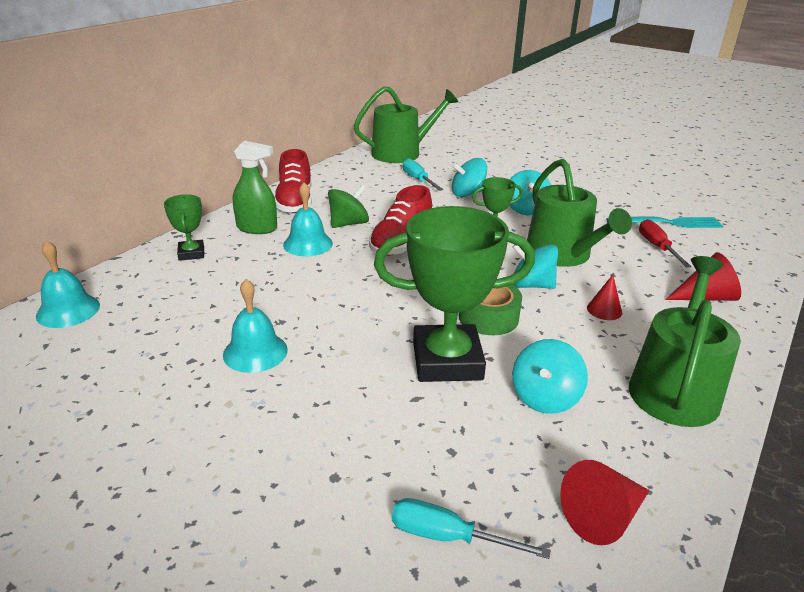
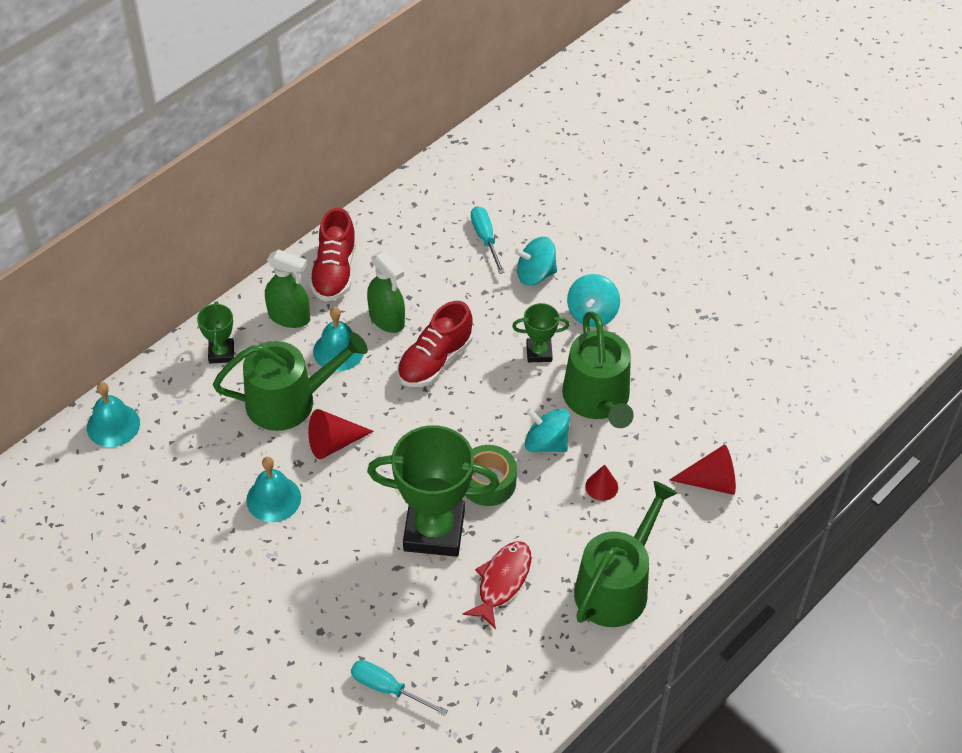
camera: 10 degrees right, 20 degrees up
green spinning top [328,185,369,228] -> green spray bottle [367,251,405,333]
green watering can [354,86,458,163] -> green watering can moved to [213,333,368,431]
turquoise spinning top [512,339,588,414] -> red fish [463,541,531,629]
red cone [560,460,649,545] -> red cone moved to [308,409,374,459]
turquoise fork [606,216,723,228] -> none
red screwdriver [639,219,692,268] -> none

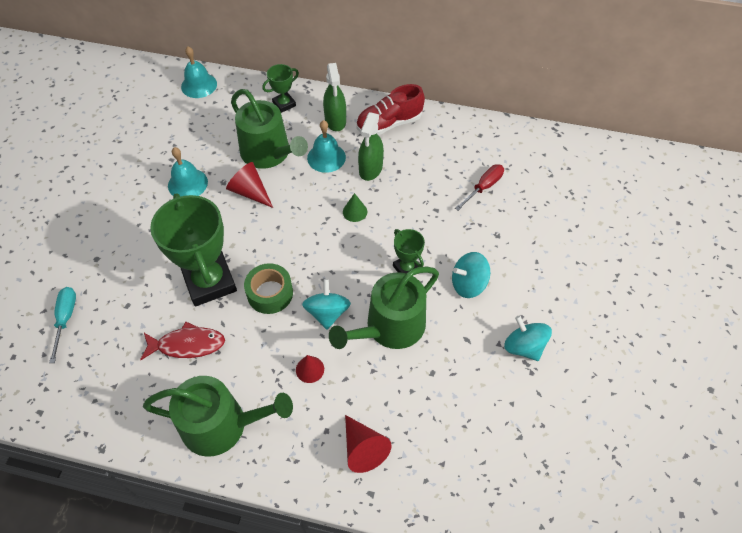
camera: 60 degrees right, 5 degrees up
red shoe [397,301,473,387] -> green cone [343,193,367,222]
turquoise screwdriver [471,207,505,274] -> red screwdriver [455,164,504,211]
turquoise spinning top [515,237,557,286] -> turquoise spinning top moved to [504,316,552,361]

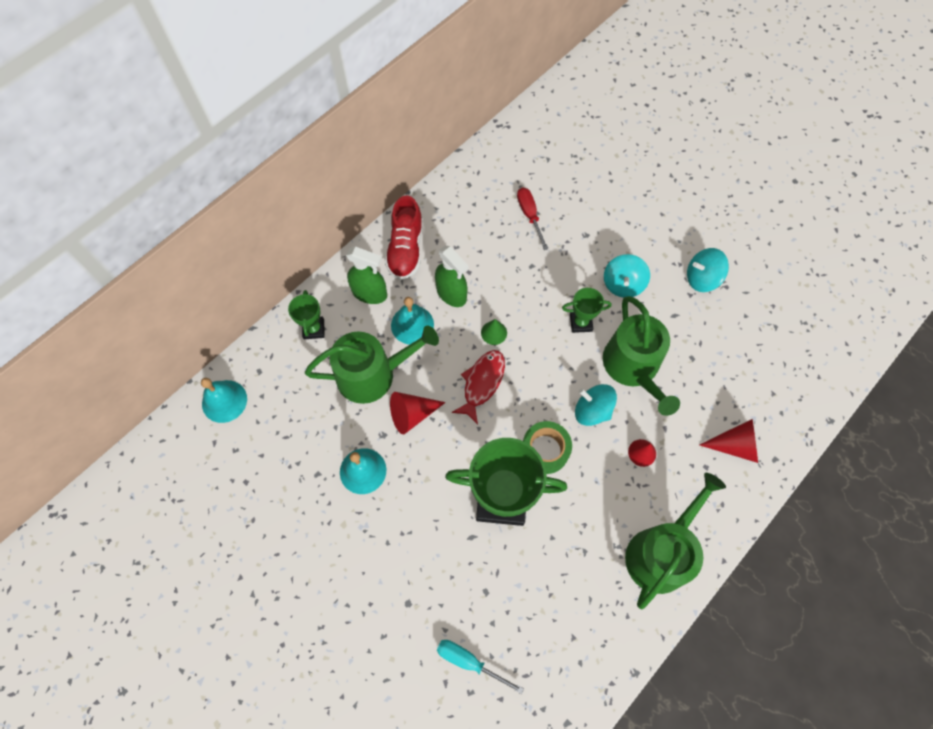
camera: 60 degrees left, 10 degrees up
red fish [140,322,225,360] -> red fish moved to [451,350,505,425]

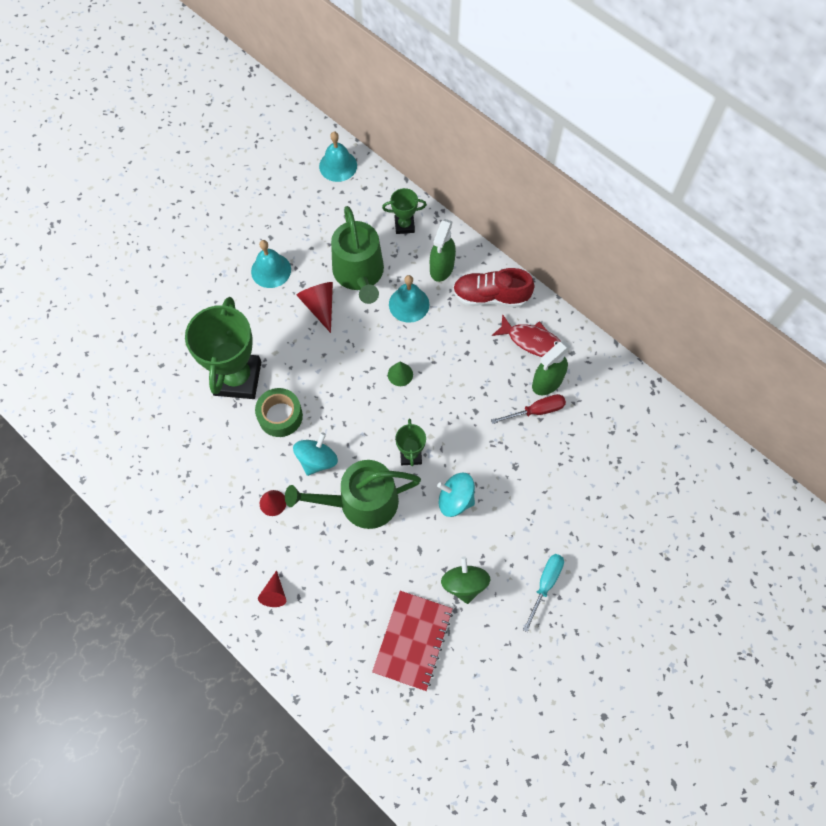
camera: 90 degrees right, 0 degrees up
green spray bottle [435,245,468,307] -> green spray bottle moved to [532,341,571,395]
turquoise screwdriver [437,640,524,694] -> turquoise screwdriver moved to [523,554,564,632]
red fish [451,350,505,425] -> red fish moved to [492,314,561,357]
green watering can [625,473,726,609] -> none
turquoise spinning top [687,248,729,292] -> green spinning top [441,557,490,604]
red cone [700,419,758,463] -> red cone [258,570,286,607], size x0.65
none -> red notebook [372,591,453,691]

